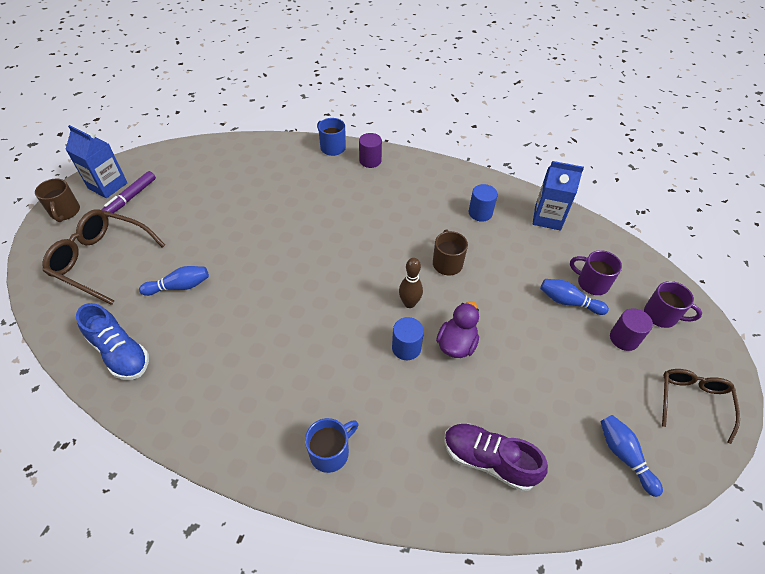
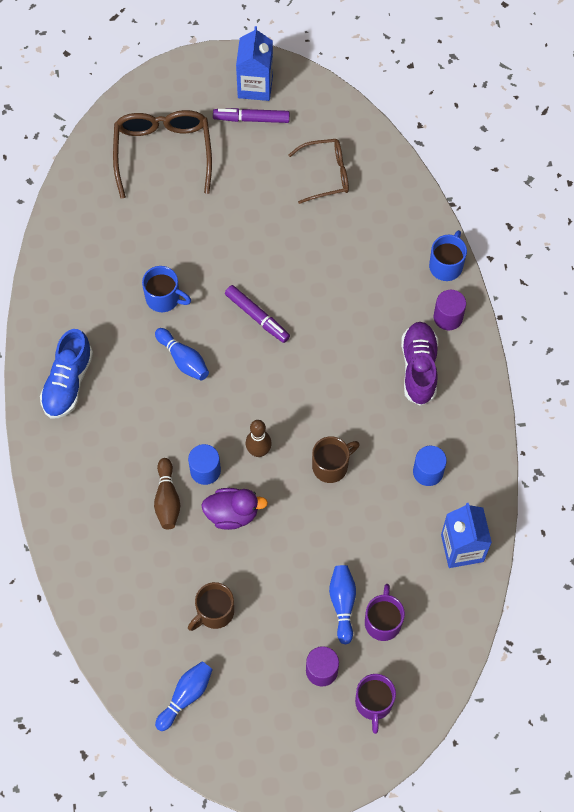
camera: 65 degrees right, 15 degrees up
brown mug [35,179,80,222] -> brown mug moved to [188,582,234,631]
blue shoe [76,303,149,380] -> blue shoe moved to [40,329,93,418]
blue bowling pin [139,266,209,296] -> blue bowling pin moved to [155,328,209,381]
blue mug [305,418,358,473] -> blue mug moved to [142,266,191,312]
purple shoe [444,424,548,491] -> purple shoe moved to [401,322,438,406]
brown glasses [662,369,740,444] -> brown glasses moved to [288,139,349,204]
none -> brown bowling pin [154,458,180,529]
none -> purple marker [225,285,290,343]

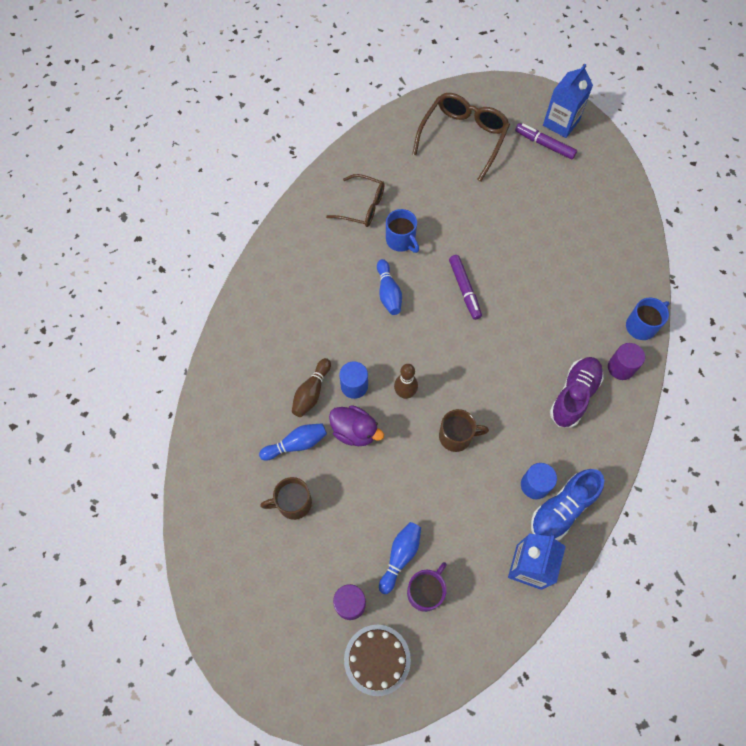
camera: 30 degrees right, 0 degrees up
blue shoe [40,329,93,418] -> blue shoe moved to [531,469,604,541]
blue bowling pin [155,661,213,731] -> blue bowling pin moved to [259,423,327,461]
brown glasses [288,139,349,204] -> brown glasses moved to [326,174,385,227]
purple mug [355,674,396,734] -> brown cake [344,625,411,696]

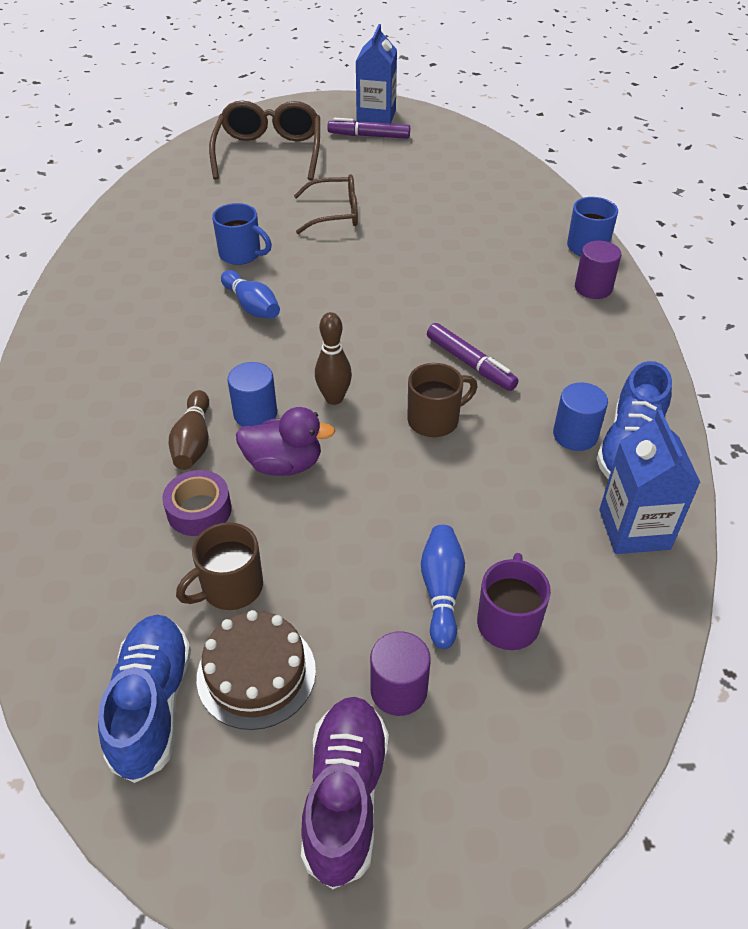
camera: 25 degrees left, 20 degrees down
blue bowling pin [259,423,327,461] -> purple tape [162,470,231,536]
brown glasses [326,174,385,227] -> brown glasses moved to [294,174,358,234]
brown cake [344,625,411,696] -> brown cake moved to [197,610,316,730]
purple marker [449,255,482,320] -> purple marker moved to [427,323,519,391]
purple shoe [550,357,604,428] -> purple shoe moved to [301,697,389,889]
none -> blue shoe [98,615,191,783]

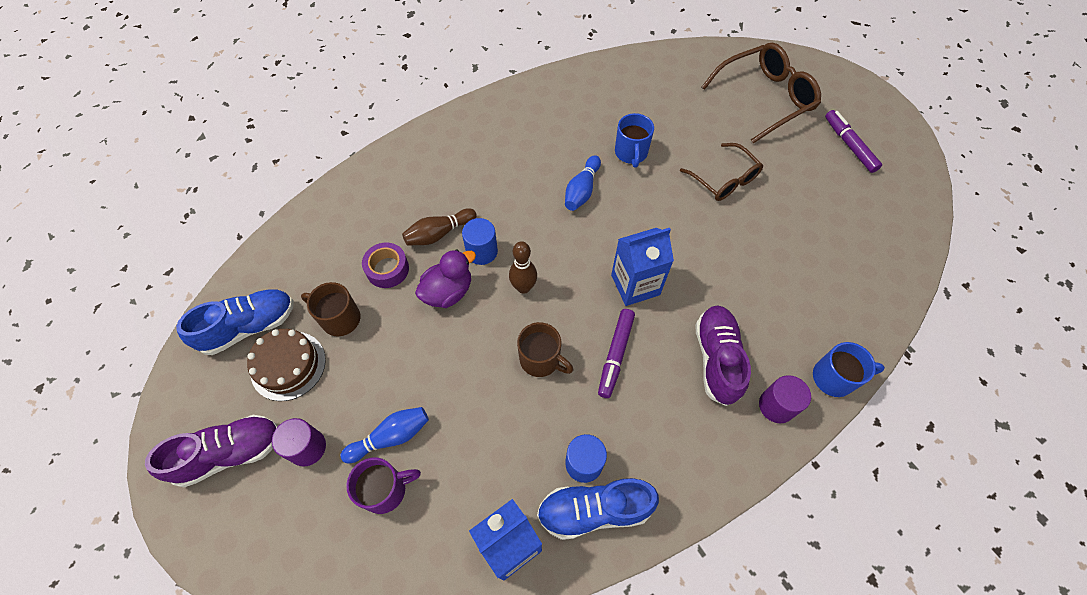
camera: 60 degrees right, 15 degrees up
purple duck [236,407,335,476] -> purple duck turned 105 degrees counterclockwise [415,249,476,308]
blue carton [356,24,397,123] -> blue carton moved to [611,228,674,306]
none -> purple shoe [695,305,751,406]

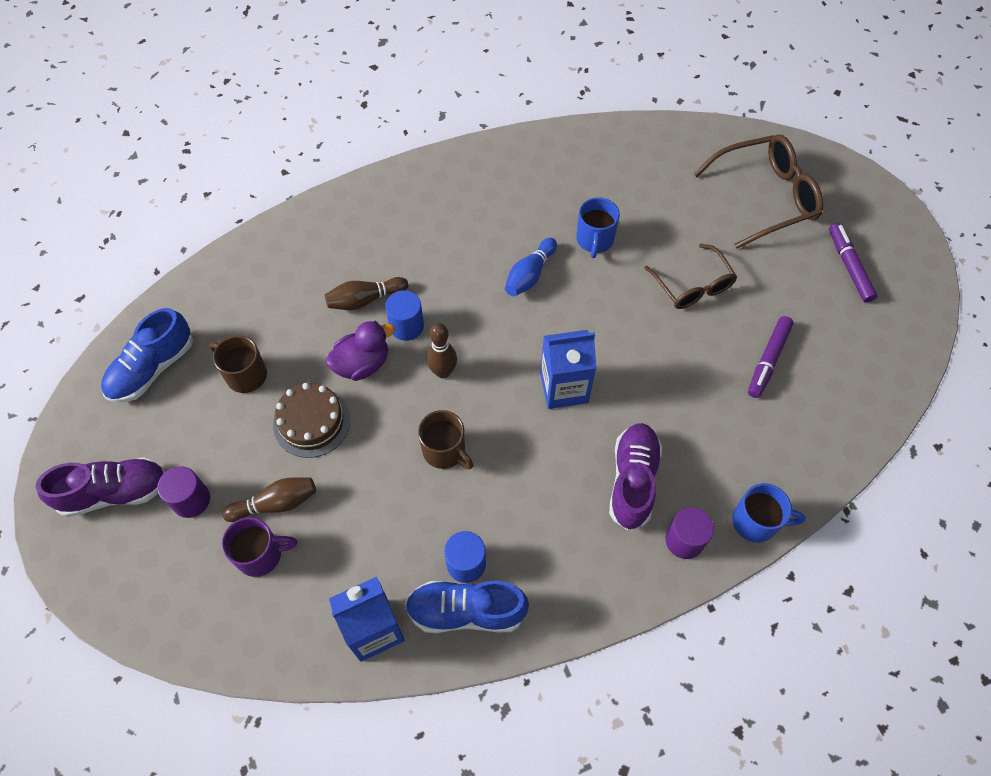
camera: 10 degrees right, 0 degrees up
blue shoe [176,289,294,355] -> blue shoe turned 150 degrees clockwise [101,308,193,402]
brown cake [247,329,326,401] -> brown cake moved to [273,383,350,458]
blue bowling pin [340,407,429,463] -> brown bowling pin [222,477,316,522]
purple tape [362,242,409,288] -> none
purple marker [598,309,635,398] -> purple marker moved to [748,316,794,398]

